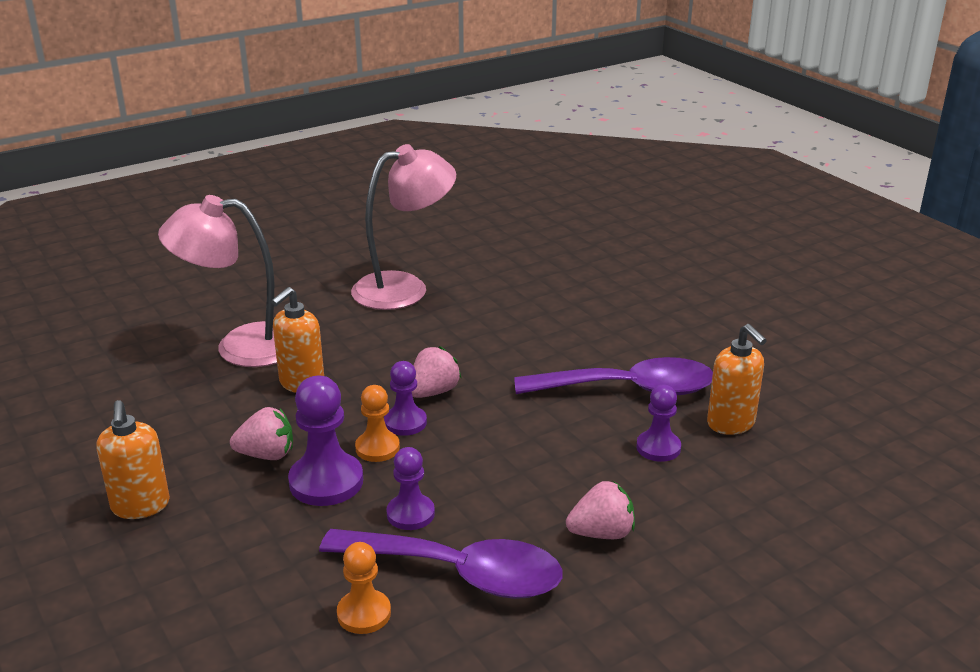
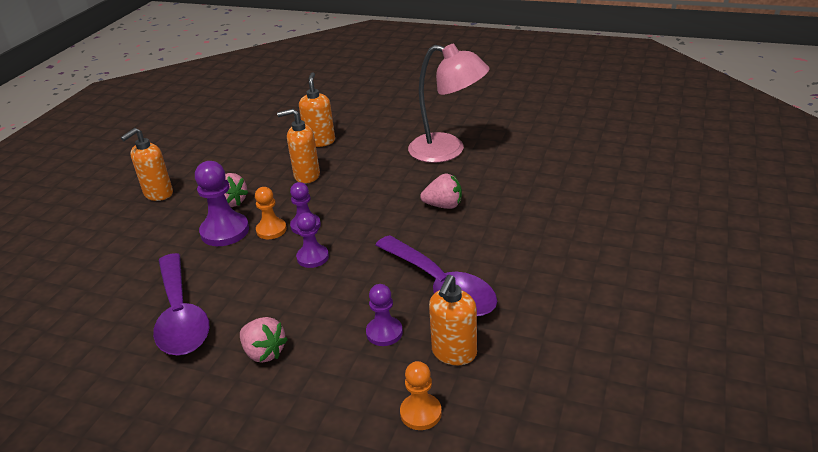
camera: 55 degrees right, 5 degrees up
pink lamp [158,195,277,367] -> orange soap dispenser [299,72,335,147]
orange pawn [337,542,391,634] -> orange pawn moved to [400,361,442,430]
purple pawn [387,447,435,530] -> purple pawn moved to [296,212,329,268]
pink strawberry [412,346,461,398] -> pink strawberry moved to [420,173,462,209]

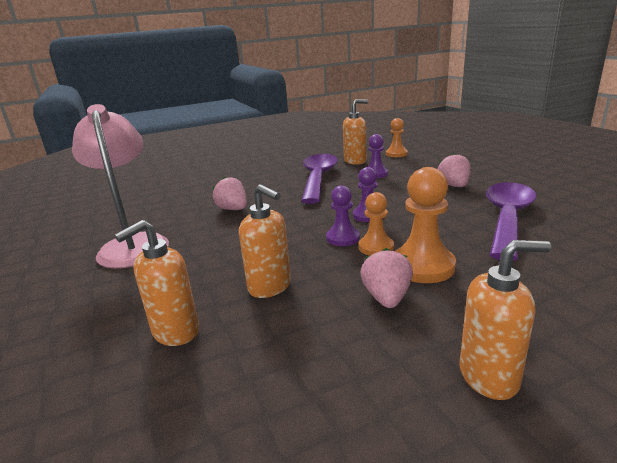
camera: 135 degrees left, 10 degrees down
purple pawn [195,161,249,246] -> orange pawn [395,167,456,283]

